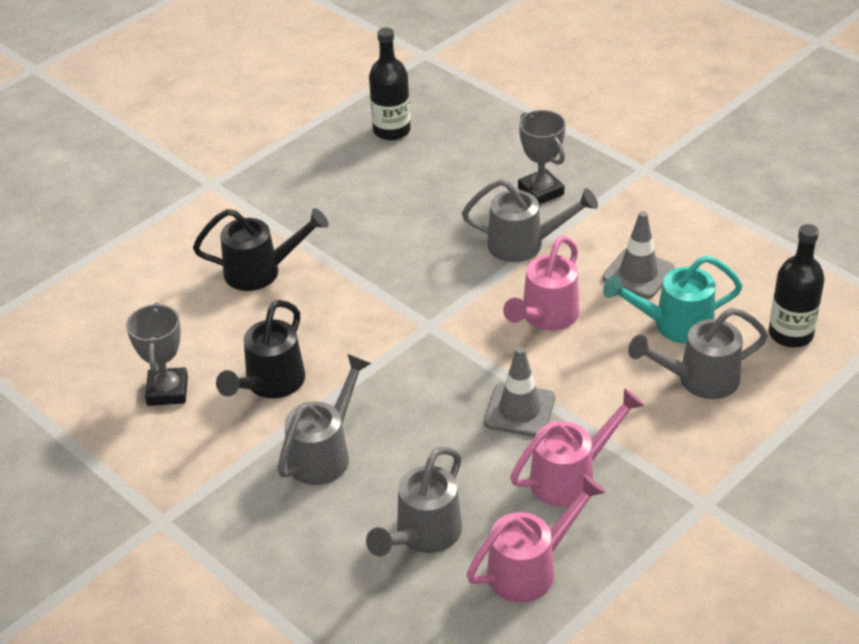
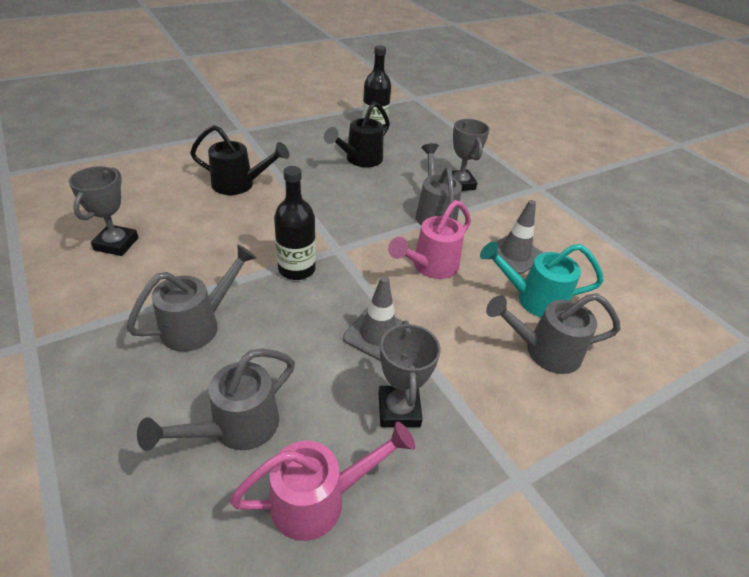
camera: 10 degrees right, 0 degrees up
black watering can [216,300,305,398] -> black watering can moved to [324,102,390,167]
grey watering can [462,179,598,262] -> grey watering can turned 120 degrees counterclockwise [416,143,462,226]
pink watering can [510,388,645,507] -> grey trophy [379,321,441,427]
black bottle [769,224,825,348] -> black bottle moved to [274,166,316,280]

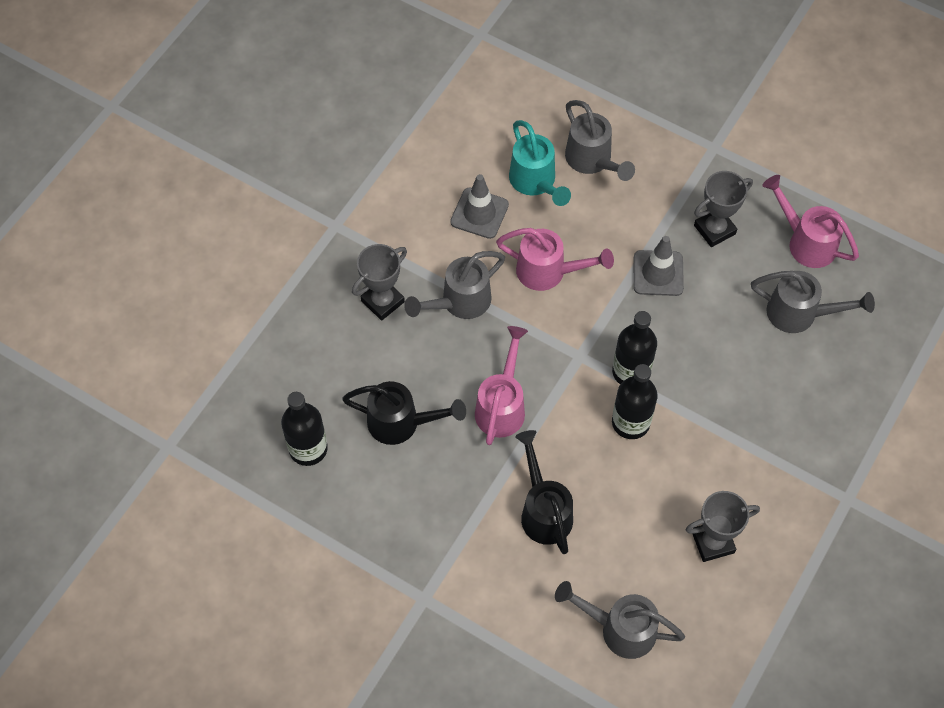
camera: 115 degrees left, 20 degrees up
grey watering can [126,244,257,352] -> grey watering can moved to [555,581,685,659]
none -> pink watering can [475,326,528,445]
none -> black bottle [612,364,658,439]

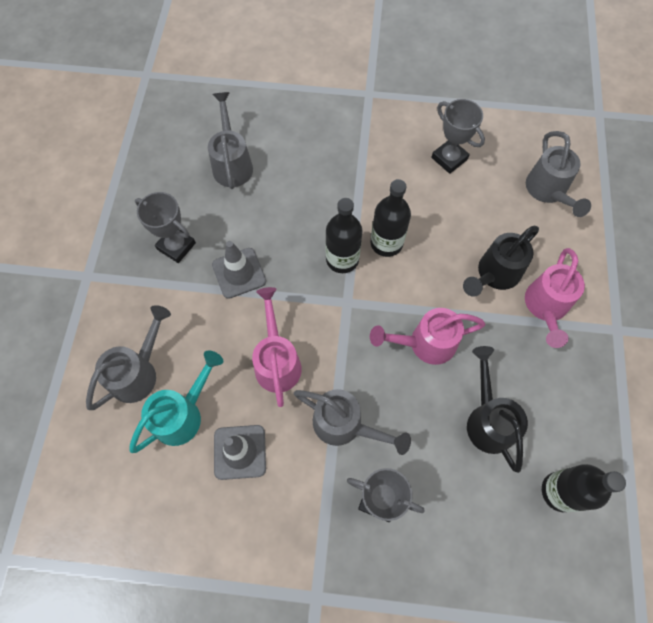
camera: 115 degrees left, 5 degrees up
pink watering can [762,175,859,268] -> pink watering can moved to [525,248,585,348]

